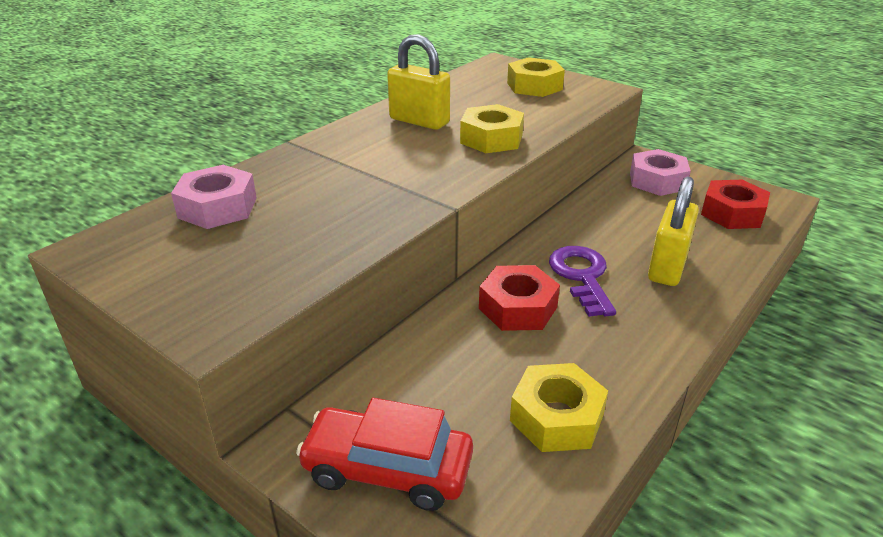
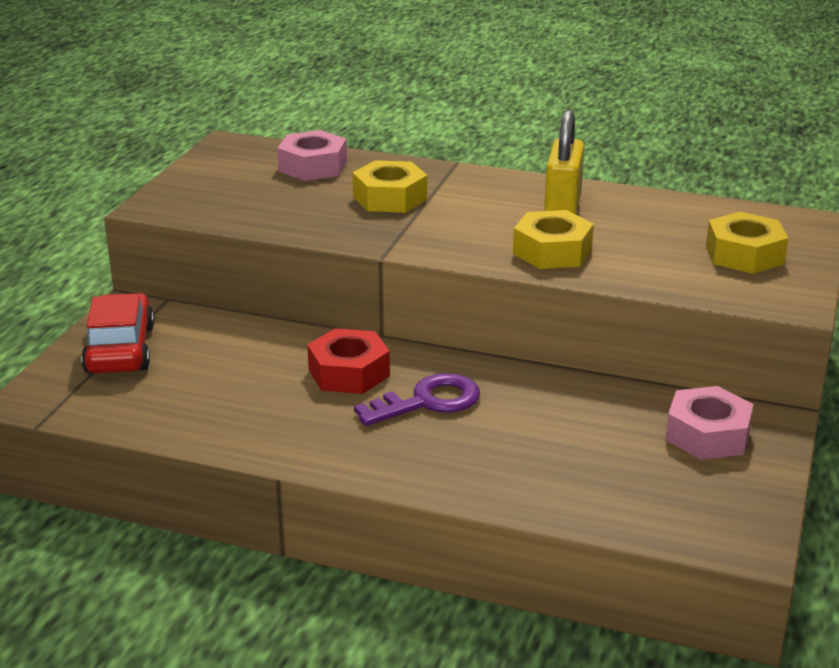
camera: 70 degrees right, 5 degrees down
yellow nut [510,363,608,452] -> yellow nut moved to [353,160,427,213]
yellow padlock [648,177,699,286] -> none
red nut [701,180,770,229] -> none

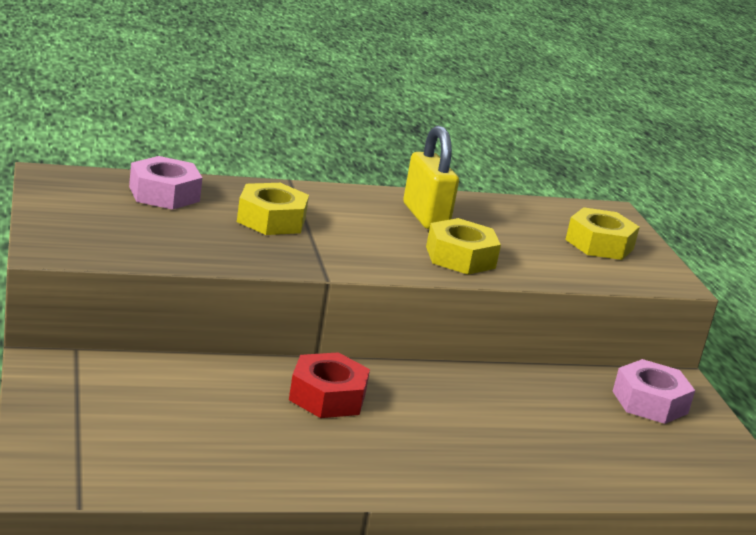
camera: 35 degrees left, 5 degrees down
red car [81,293,154,373] -> none
purple key [354,373,480,426] -> none

